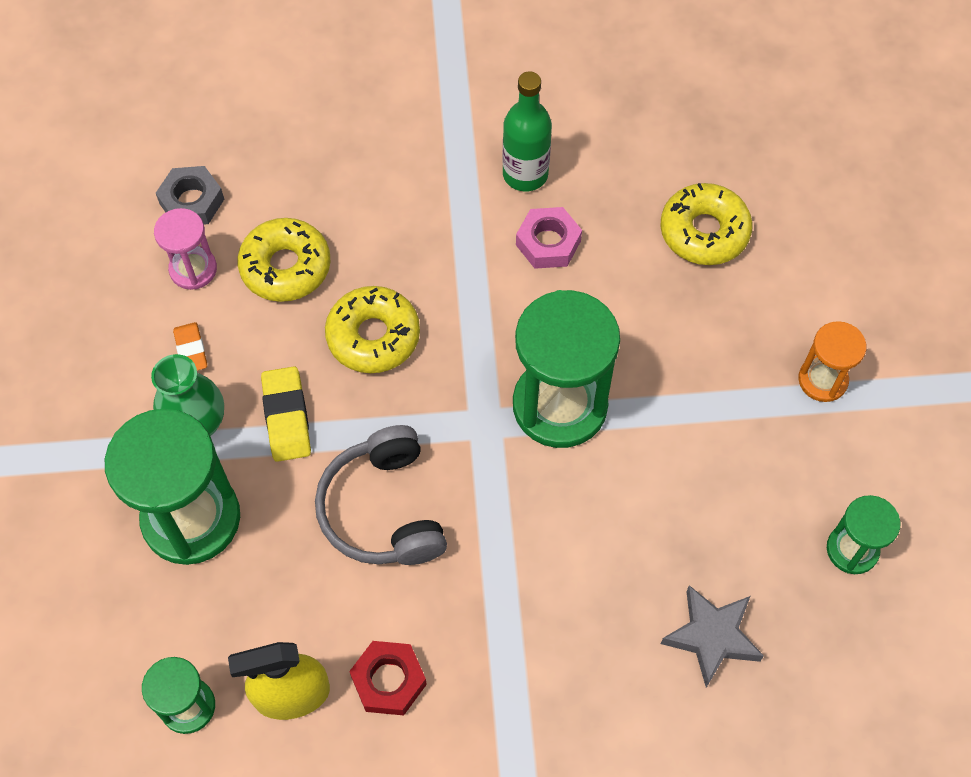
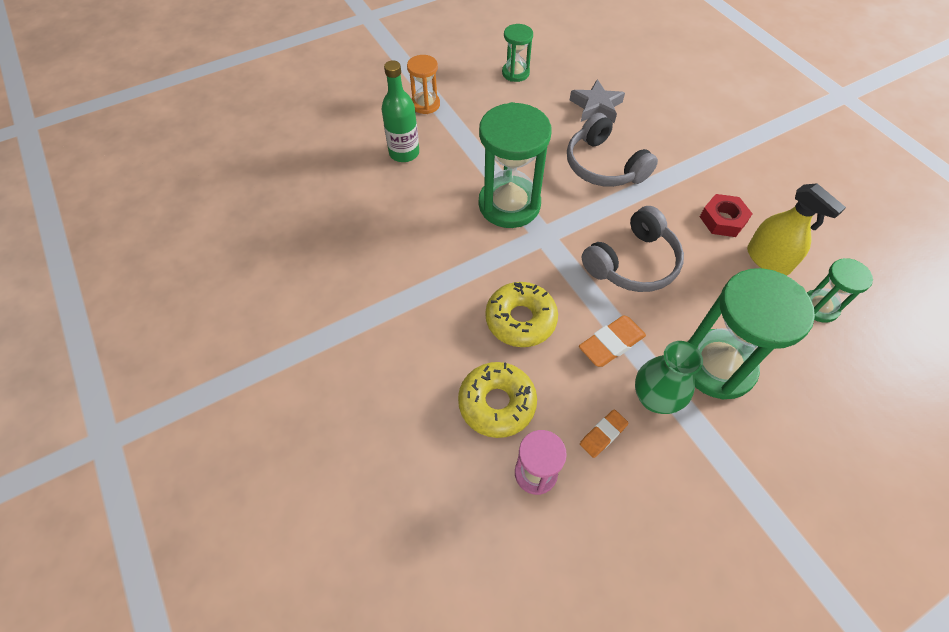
camera: 115 degrees left, 5 degrees down
grey nut [156,166,224,225] -> none
yellow eraser [261,366,311,462] -> orange eraser [579,315,646,367]
green bottle [502,71,552,192] -> green bottle moved to [381,60,419,162]
pink nut [516,207,582,269] -> none
yellow donut [660,183,753,265] -> none
none -> grey headphones [567,113,658,187]

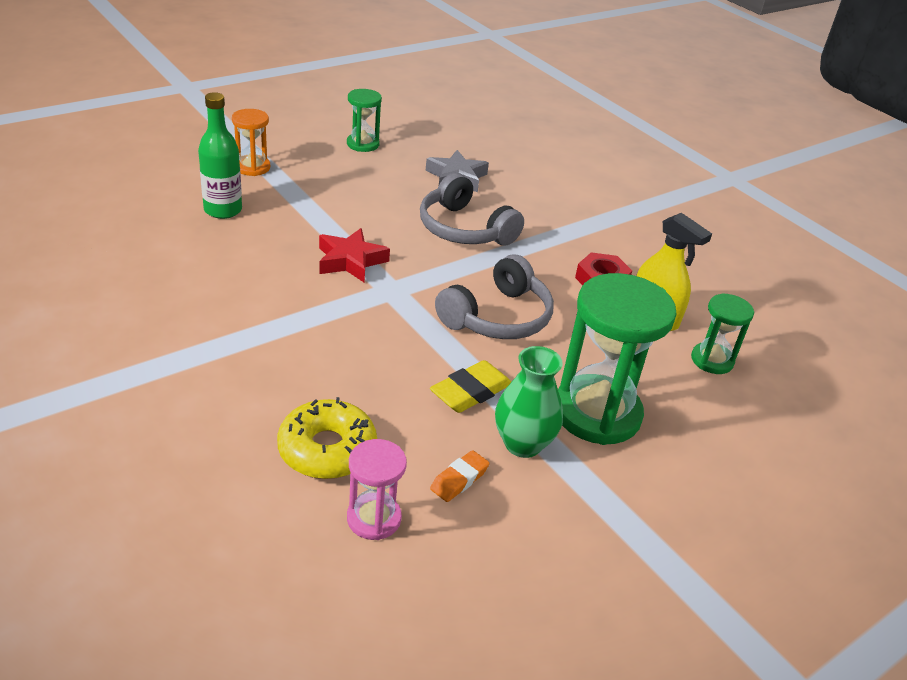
camera: 10 degrees left, 20 degrees down
green hourglass [479,102,551,228] -> red star [319,228,390,282]
yellow donut [485,282,558,347] -> none
orange eraser [579,315,646,367] -> yellow eraser [430,360,511,413]

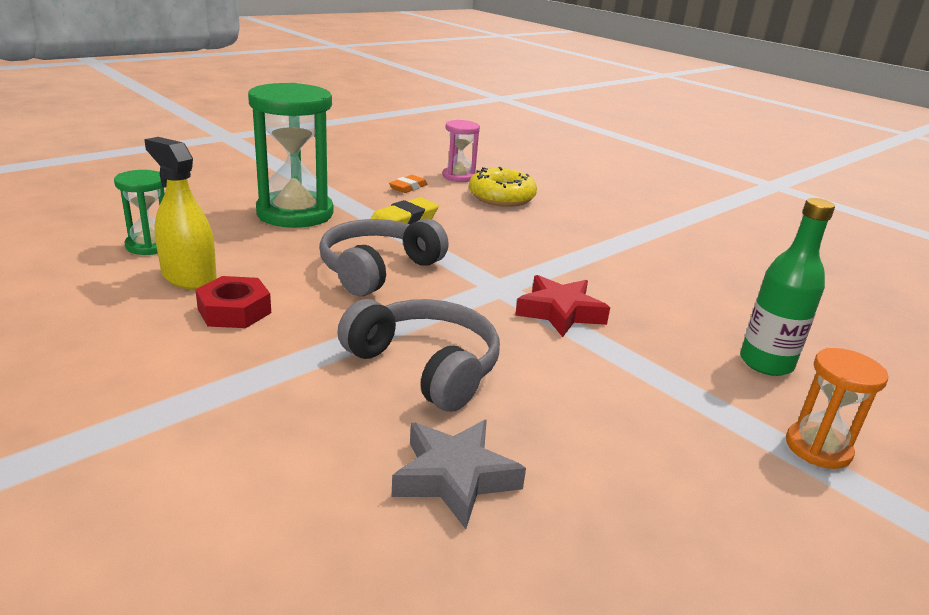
camera: 175 degrees right, 10 degrees down
green hourglass [347,89,382,152] -> none
green vase [495,346,563,458] -> none

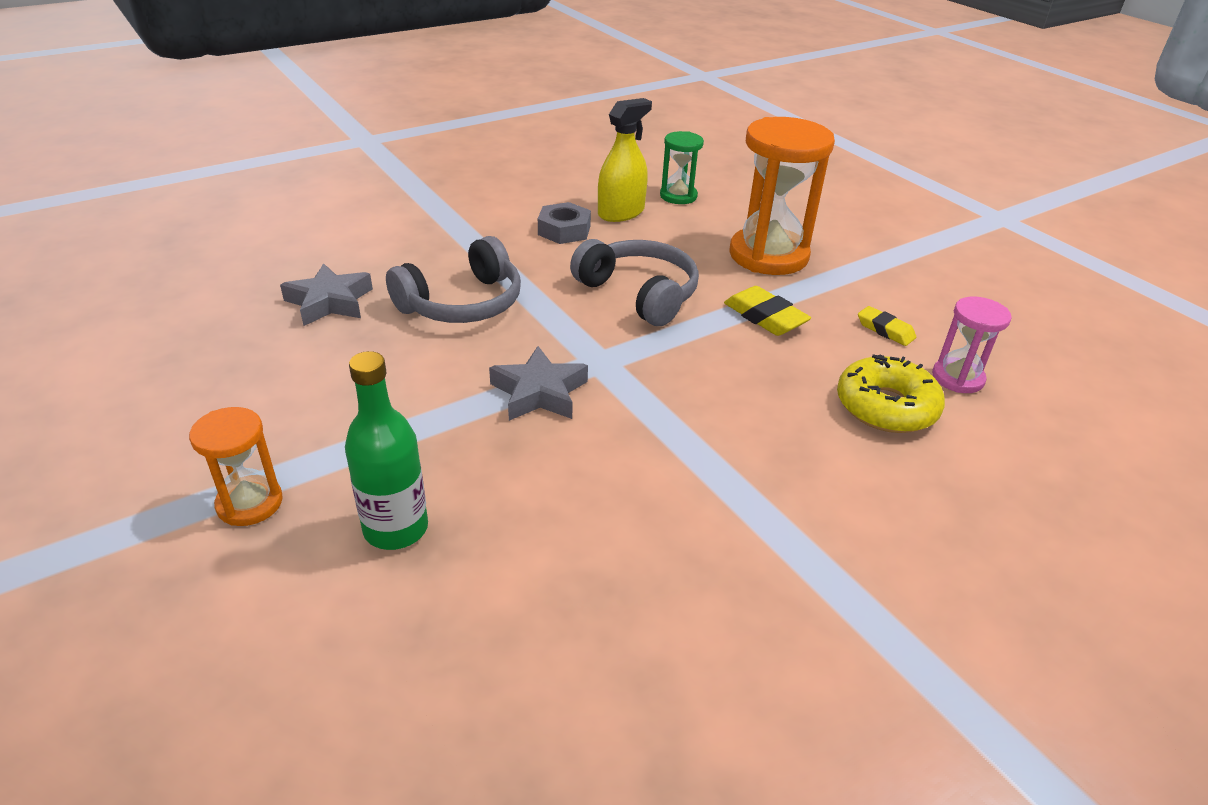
camera: 100 degrees right, 10 degrees up
red nut [195,276,271,328] -> grey nut [538,202,591,244]
green hourglass [248,83,334,228] -> orange hourglass [729,117,835,275]
orange eraser [389,175,427,193] -> yellow eraser [858,306,916,346]
red star [515,275,610,337] -> grey star [489,346,588,421]

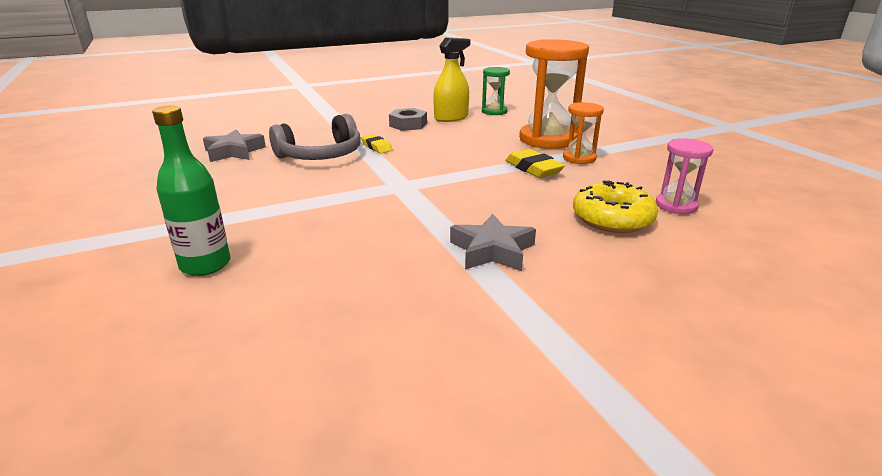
camera: 10 degrees right, 10 degrees down
orange hourglass [189,407,283,526] -> orange hourglass moved to [563,102,604,164]
grey star [489,346,588,421] -> grey star moved to [450,213,536,271]
grey headphones [570,239,699,326] -> none
yellow eraser [858,306,916,346] -> yellow eraser moved to [361,134,393,153]

